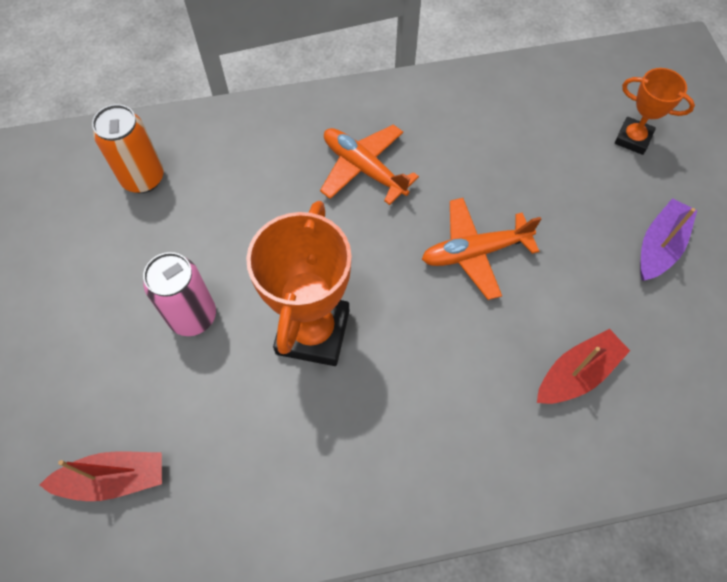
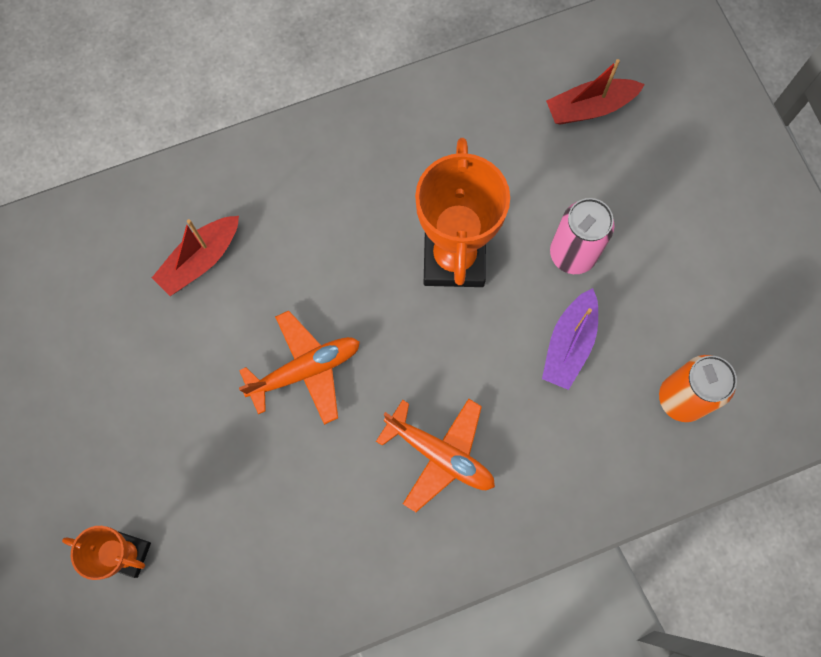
camera: 170 degrees right, 10 degrees up
purple boat [640,198,697,281] -> purple boat moved to [542,288,598,390]

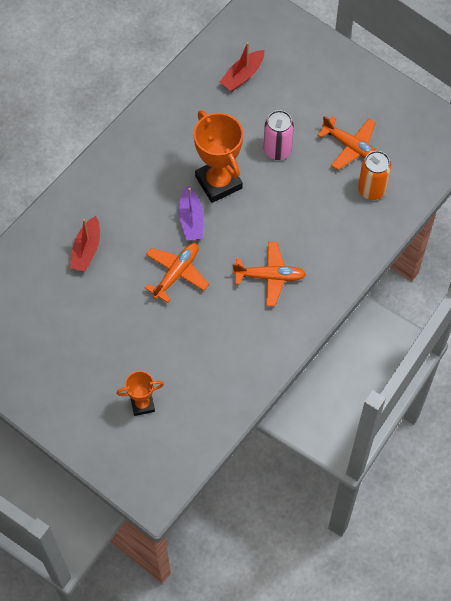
camera: 30 degrees left, 10 degrees down
purple boat [542,288,598,390] -> purple boat moved to [179,185,204,240]
none -> orange plane [318,116,377,170]

